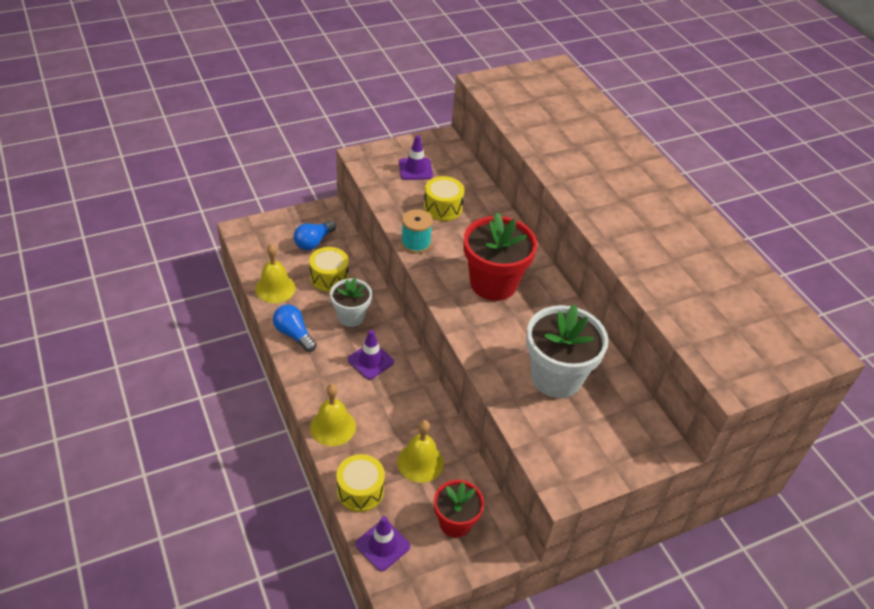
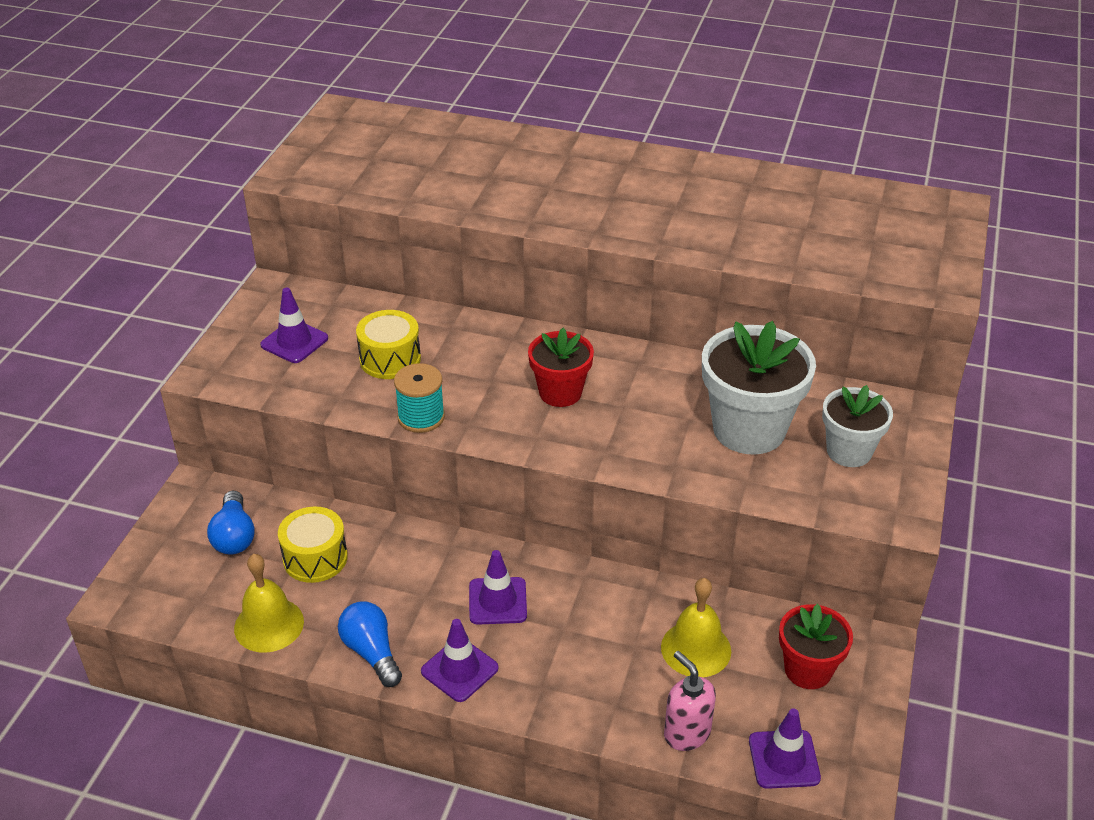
camera: 45 degrees left, 5 degrees down
blue light bulb [273,305,316,352] -> blue light bulb turned 60 degrees clockwise [338,602,402,687]
yellow bell [310,384,356,446] -> none
white flower pot [330,278,372,327] -> white flower pot moved to [822,385,893,467]
yellow drum [337,454,385,512] -> pink soap dispenser [664,651,716,751]
red flower pot [464,212,537,301] -> red flower pot [528,328,594,407], size x0.61
none -> purple traffic cone [421,619,499,702]

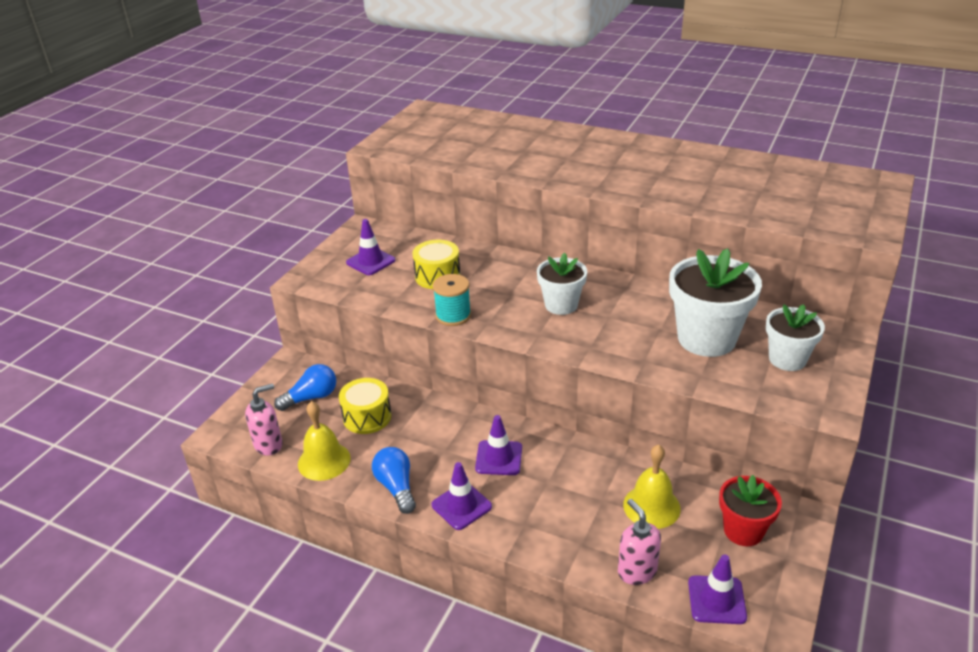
camera: 10 degrees right, 5 degrees down
blue light bulb [207,491,255,554] -> blue light bulb turned 120 degrees counterclockwise [274,364,336,411]
red flower pot [528,328,594,407] -> white flower pot [537,253,587,315]
none -> pink soap dispenser [245,383,283,456]

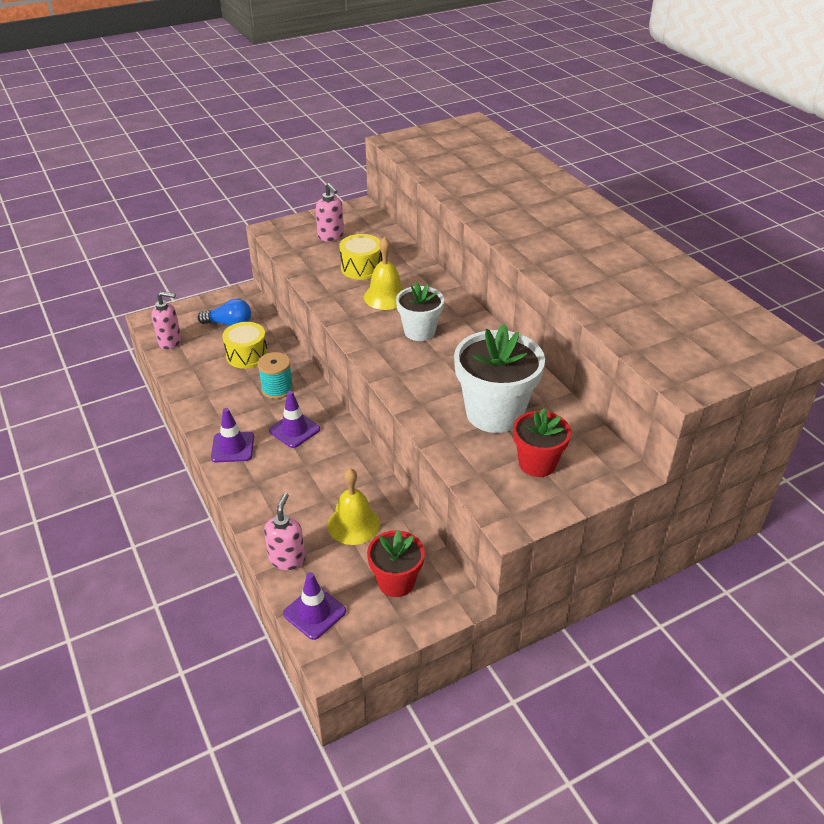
camera: 35 degrees right, 5 degrees up
yellow bell [298,401,351,481] -> yellow bell moved to [364,237,404,310]
purple traffic cone [346,219,396,275] -> pink soap dispenser [315,183,344,241]
blue light bulb [372,447,416,514] -> none
turquoise spool [433,274,471,326] -> turquoise spool moved to [257,352,293,399]
white flower pot [766,304,825,371] -> red flower pot [513,408,571,477]

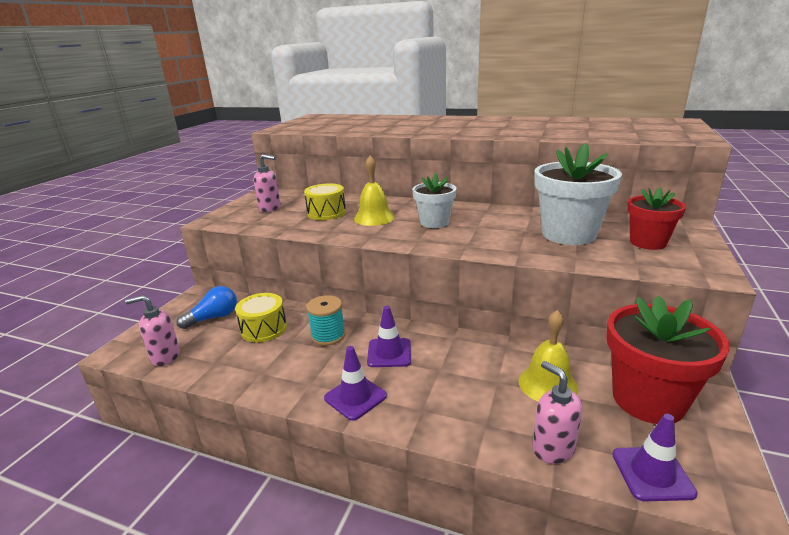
camera: 40 degrees left, 15 degrees down
pink soap dispenser [151,292,181,350] -> pink soap dispenser turned 150 degrees counterclockwise [125,295,180,366]
red flower pot [367,530,425,597] -> red flower pot [606,296,730,424], size x1.64

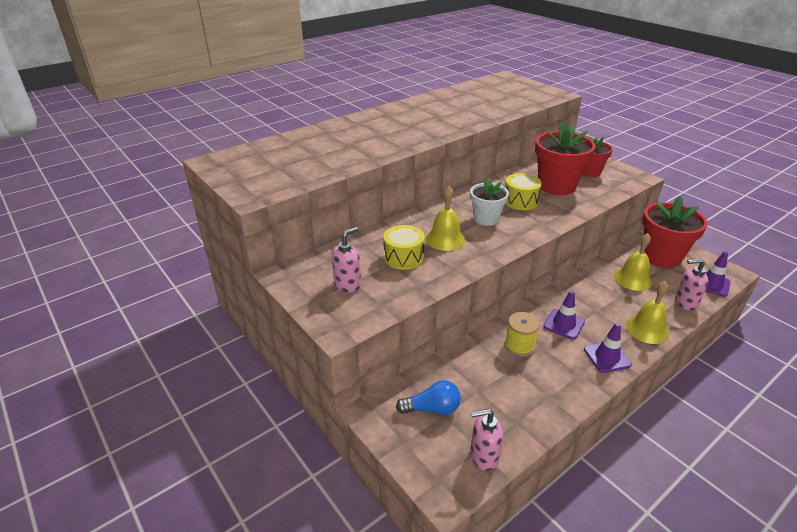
camera: 60 degrees left, 10 degrees up
pink soap dispenser [125,295,180,366] -> pink soap dispenser turned 60 degrees clockwise [470,409,503,471]
blue light bulb [177,286,237,329] -> blue light bulb turned 90 degrees clockwise [396,380,461,415]
yellow drum [235,293,287,342] -> yellow drum moved to [505,173,542,210]
turquoise spool [306,295,345,346] -> yellow spool [505,312,540,356]
white flower pot [535,143,622,245] -> red flower pot [535,121,596,195]
none -> yellow bell [626,281,669,344]

